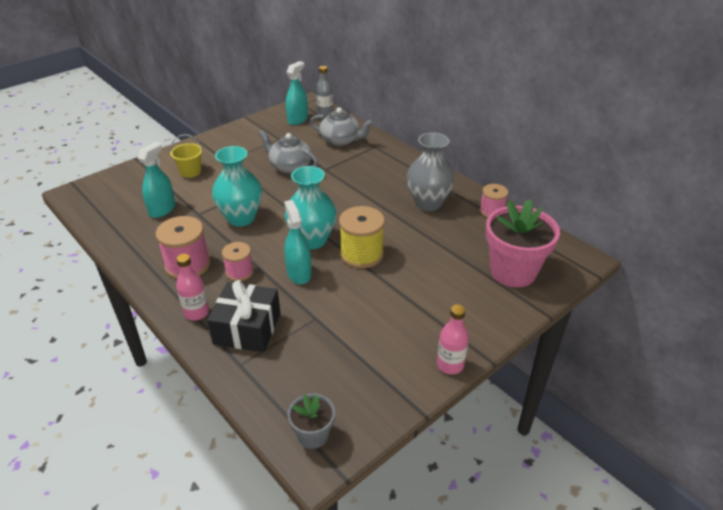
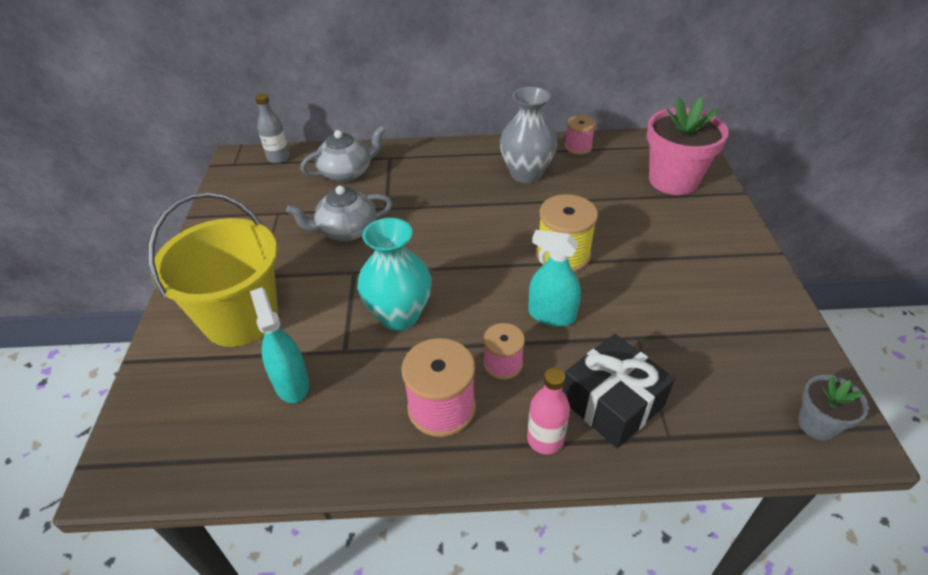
camera: 50 degrees left, 5 degrees up
yellow bucket [170,134,203,178] -> yellow bucket [148,192,278,347], size x2.21
turquoise vase [284,166,337,249] -> none
turquoise spray bottle [286,61,308,125] -> none
pink bottle [437,305,469,374] -> none

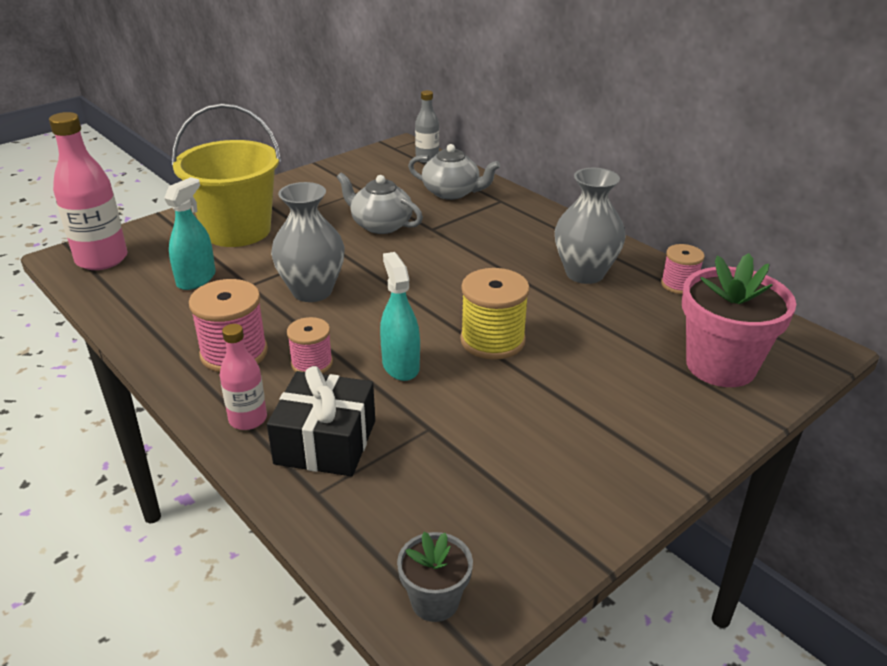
camera: 50 degrees right, 10 degrees down
turquoise vase [357,218,432,331] -> grey vase [271,182,345,302]
none -> pink bottle [49,112,127,270]

